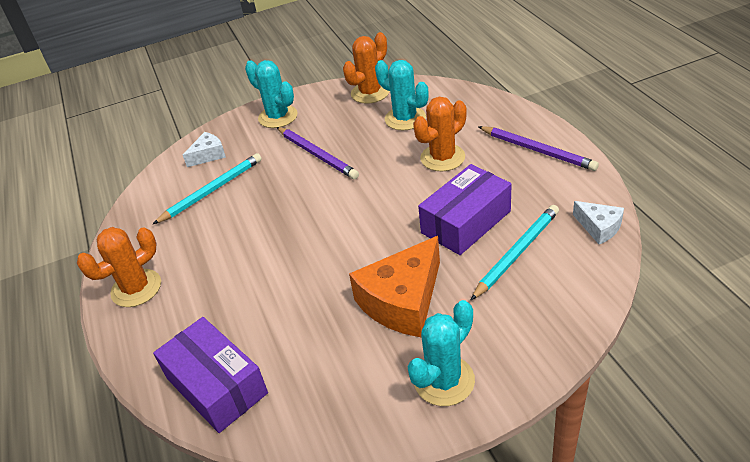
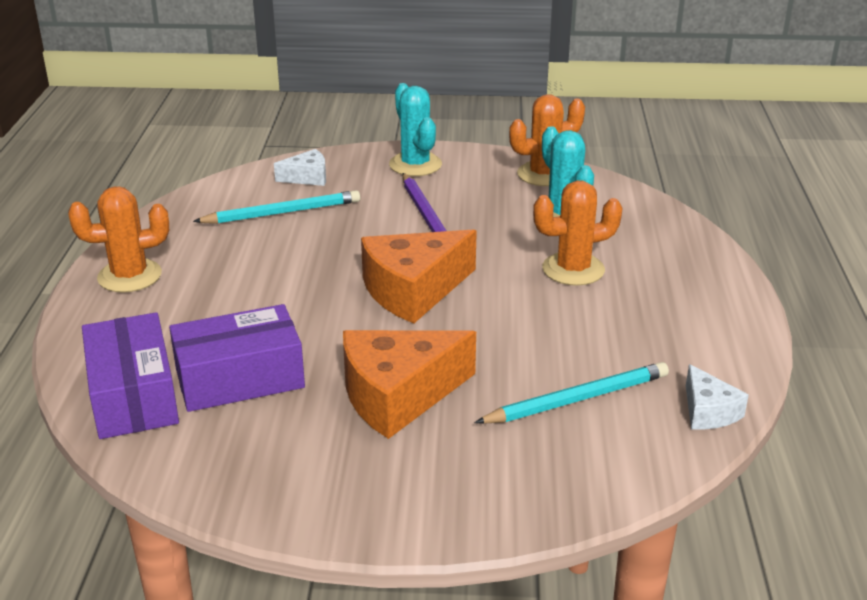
camera: 20 degrees right, 10 degrees down
turquoise cactus [408,300,475,406] -> none
purple box [418,164,511,255] -> purple box moved to [169,304,305,412]
purple pencil [478,126,599,171] -> none
none -> orange cheese [361,229,477,323]

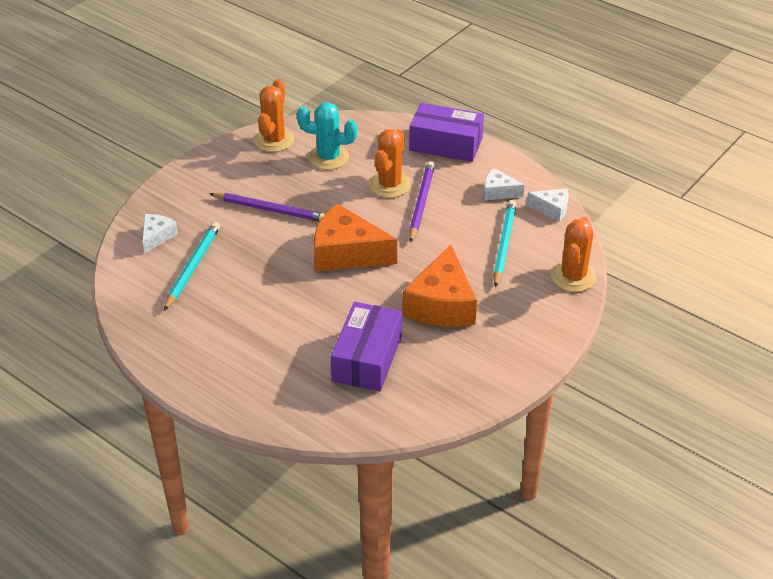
camera: 55 degrees left, 10 degrees up
orange cactus [68,186,169,292] -> orange cactus moved to [551,217,597,292]
purple box [82,312,179,439] -> purple box moved to [409,103,484,162]
orange cheese [361,229,477,323] -> orange cheese turned 105 degrees clockwise [314,203,397,271]
turquoise cactus [389,83,442,176] -> none
none -> purple pencil [409,161,435,243]
none -> white cheese [484,168,525,200]

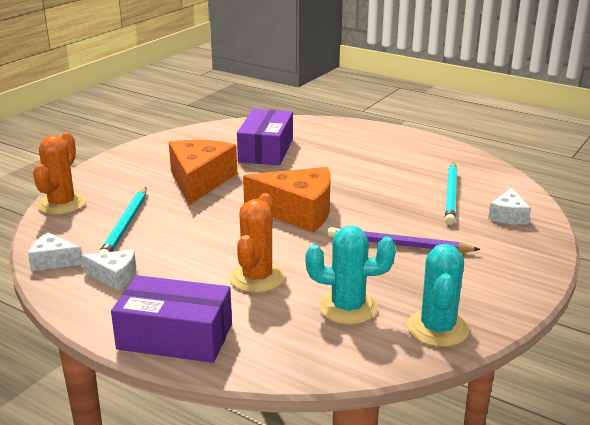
camera: 175 degrees right, 15 degrees down
orange cactus [254,79,294,152] -> turquoise cactus [407,244,469,347]
purple pencil [409,161,435,243] -> none

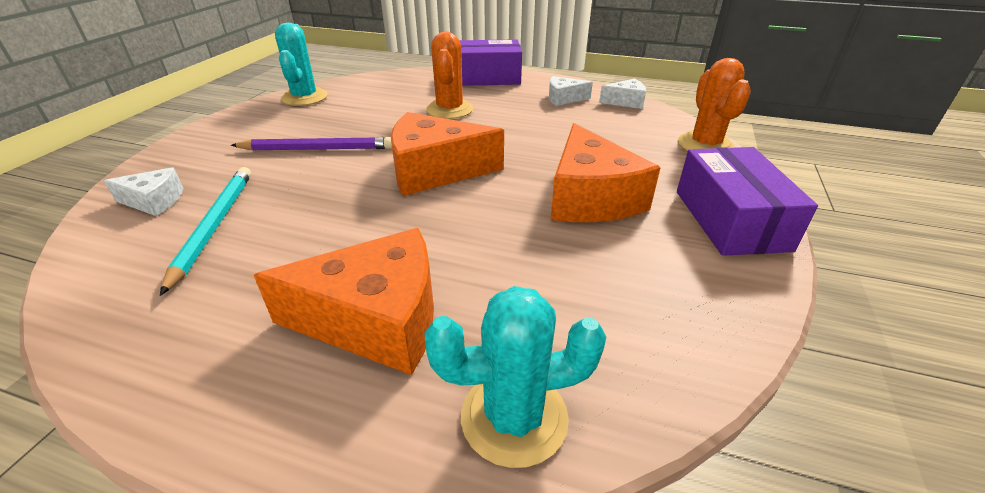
camera: 165 degrees right, 10 degrees up
turquoise pencil [99,187,147,253] -> none
purple box [237,109,293,165] -> purple box moved to [677,147,818,256]
turquoise cactus [306,225,396,325] -> turquoise cactus moved to [424,286,606,468]
white cheese [488,188,531,225] -> white cheese turned 90 degrees clockwise [104,167,183,216]
none -> orange cheese [254,228,434,375]

